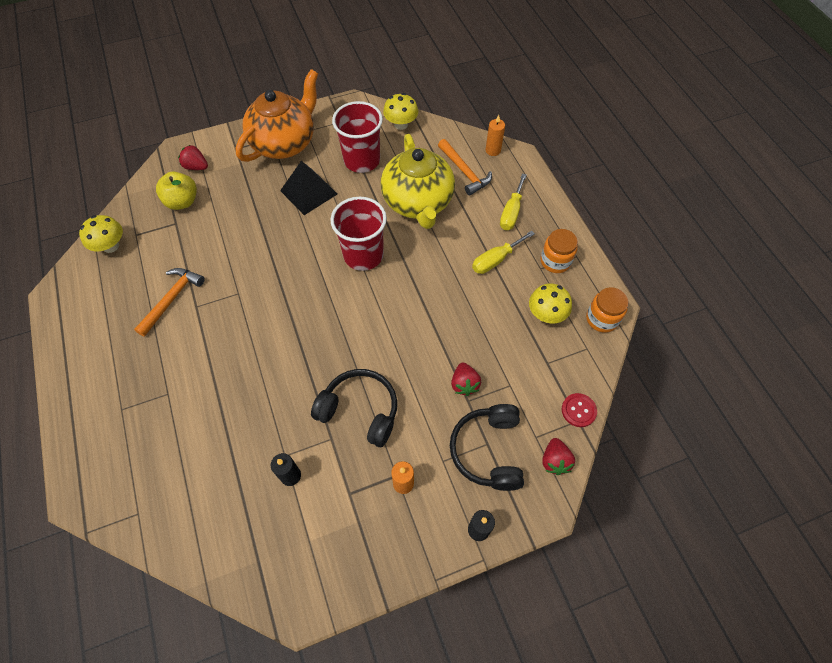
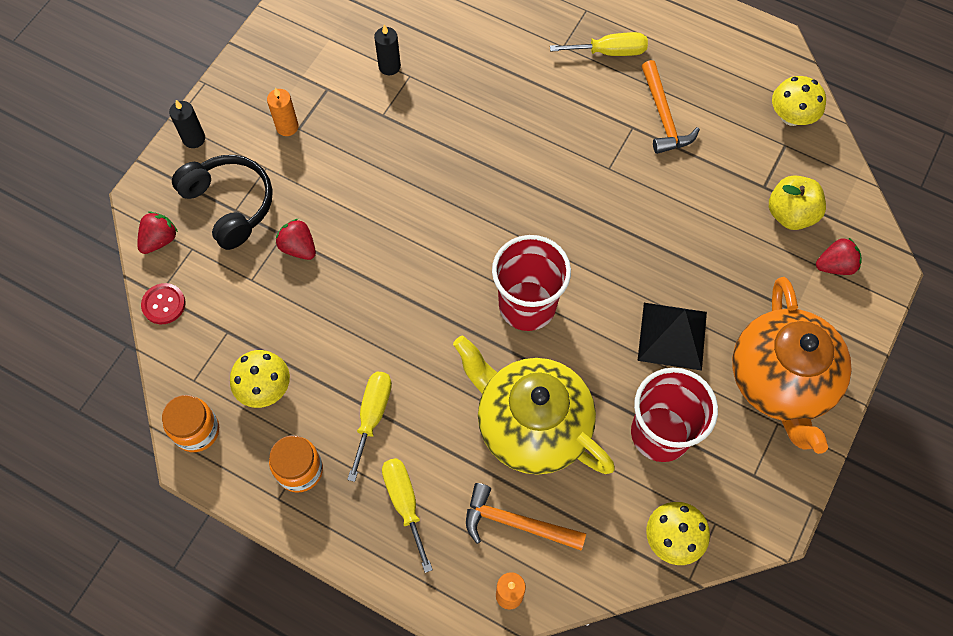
camera: 140 degrees right, 5 degrees up
black headphones [311,369,397,447] -> none
red strawberry [542,438,575,475] -> red strawberry turned 75 degrees clockwise [137,212,178,254]
none -> yellow screwdriver [550,32,648,56]

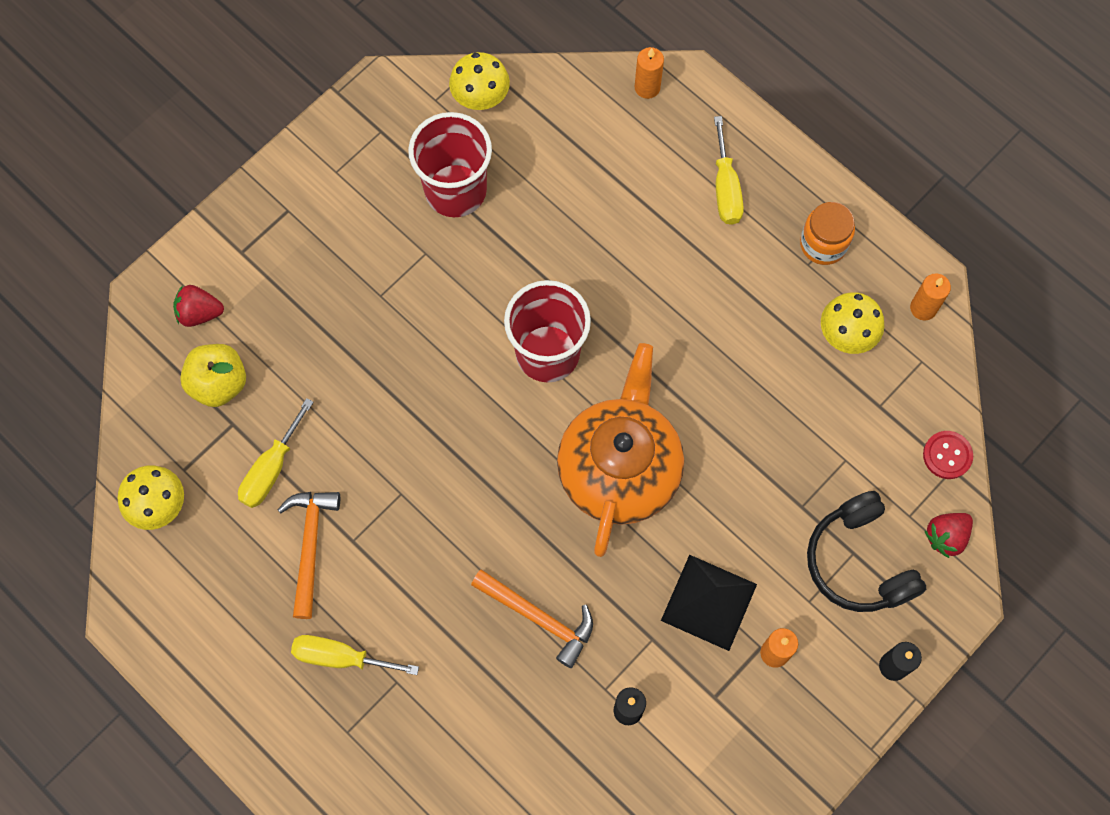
camera: 165 degrees left, 5 degrees up
orange jar [162,395,219,452] -> orange candle [910,273,951,320]
red strawberry [276,219,316,260] -> none
yellow screwdriver [347,372,392,482] -> yellow screwdriver moved to [238,398,314,508]
yellow teapot [453,335,615,475] -> none
orange hammer [466,483,586,551] -> orange hammer moved to [471,569,593,668]
black pyramid [637,303,707,371] -> black pyramid moved to [661,555,757,651]
orange teapot [732,277,851,454] -> orange teapot moved to [557,343,684,557]

